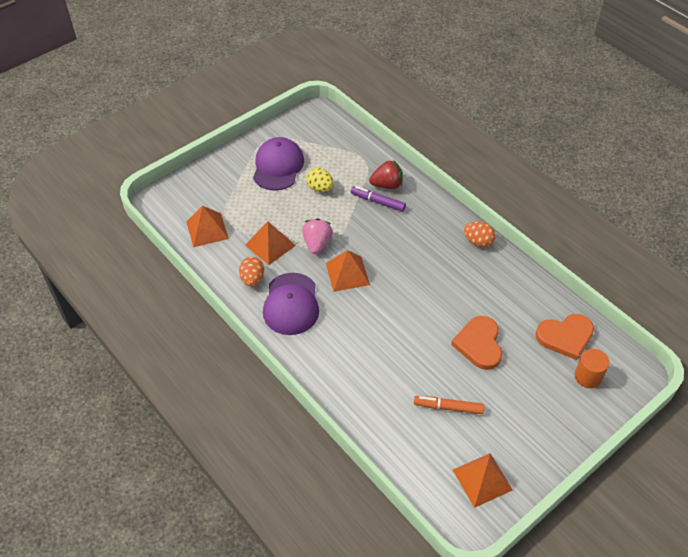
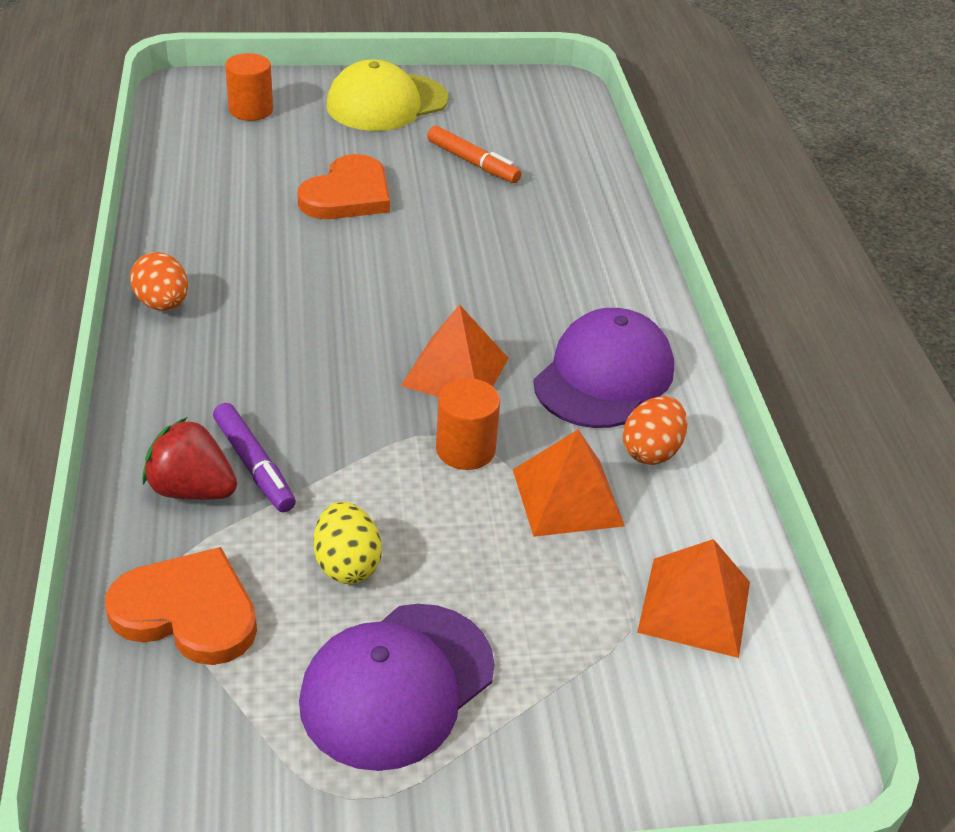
camera: 150 degrees left, 10 degrees down
pink strawberry [302,218,333,254] -> orange cylinder [436,378,500,470]
orange pyramid [453,453,513,508] -> none
orange heart [535,314,594,360] -> orange heart moved to [105,547,257,665]
none -> yellow cap [326,59,449,131]

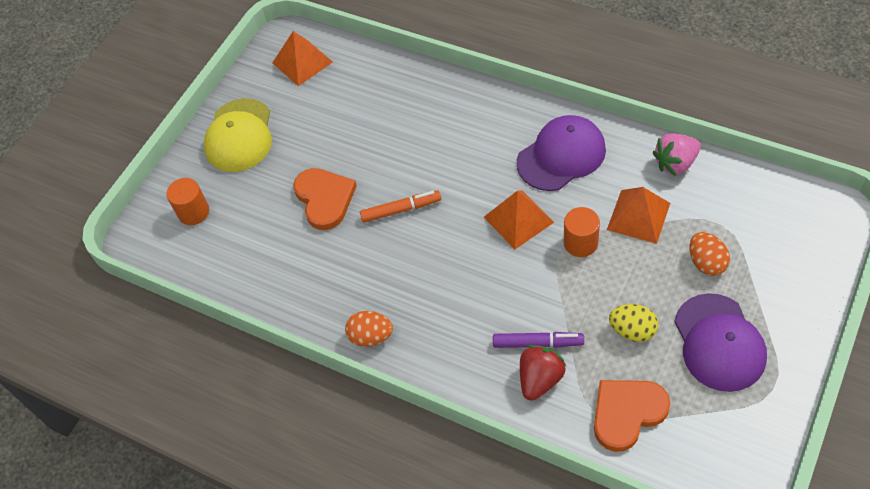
camera: 45 degrees left, 15 degrees up
red strawberry [142,417,237,500] -> red strawberry turned 150 degrees clockwise [520,345,566,401]
orange marker [427,126,521,183] -> orange marker moved to [360,190,441,223]
purple cap [534,308,674,428] -> purple cap turned 75 degrees clockwise [517,115,606,191]
orange egg [623,396,687,465] -> orange egg moved to [690,232,730,276]
orange pyramid [637,539,750,658] -> orange pyramid moved to [272,31,333,86]
none -> pink strawberry [653,133,701,176]

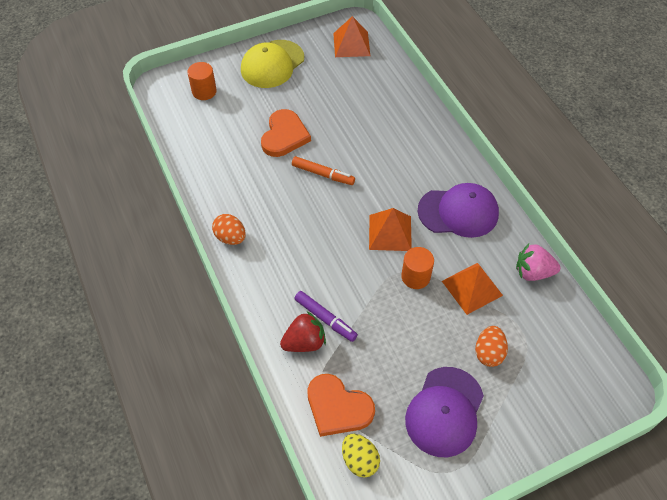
camera: 30 degrees right, 0 degrees up
orange heart [594,380,670,452] -> orange heart turned 150 degrees counterclockwise [307,374,375,437]
yellow egg [609,304,658,342] -> yellow egg moved to [342,434,380,478]

